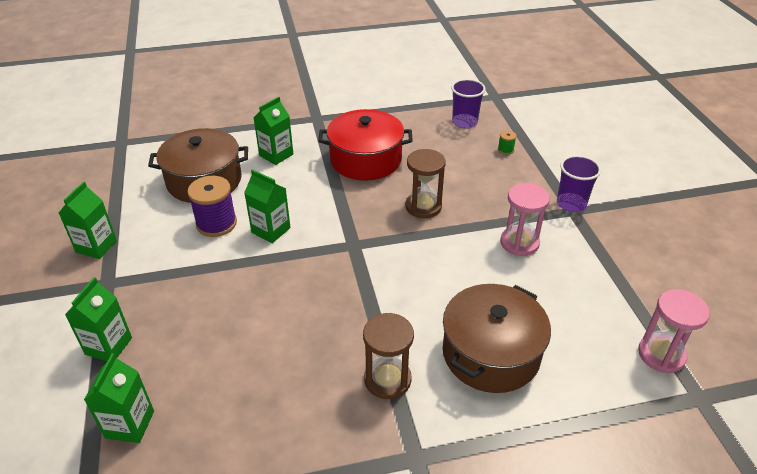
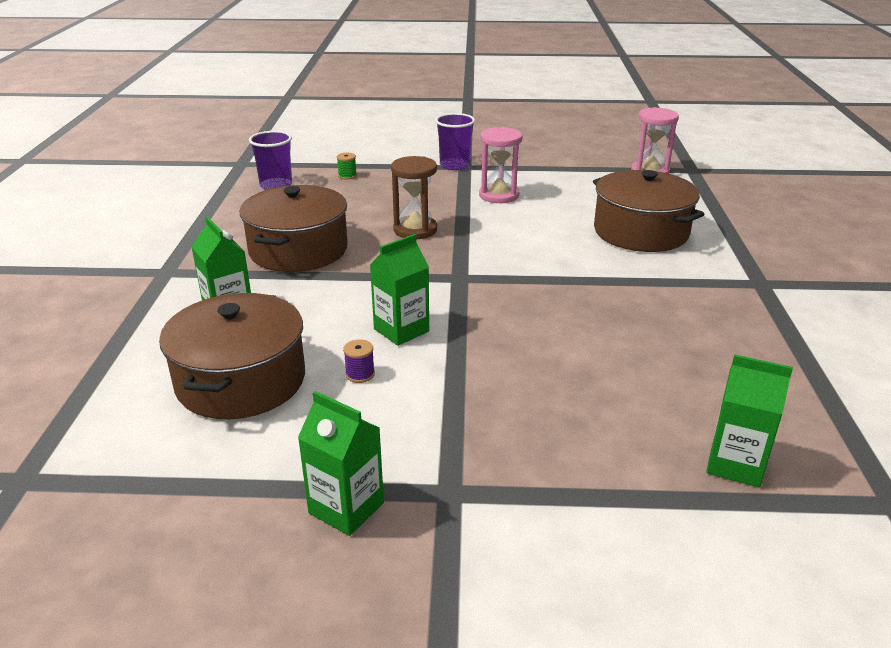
camera: 75 degrees left, 10 degrees down
green carton [65,277,132,361] -> none
purple spool [187,176,237,237] -> purple spool [343,339,375,383], size x0.46
red pot [318,109,413,181] -> brown pot [240,185,348,272]
brown hourglass [363,313,414,399] -> none

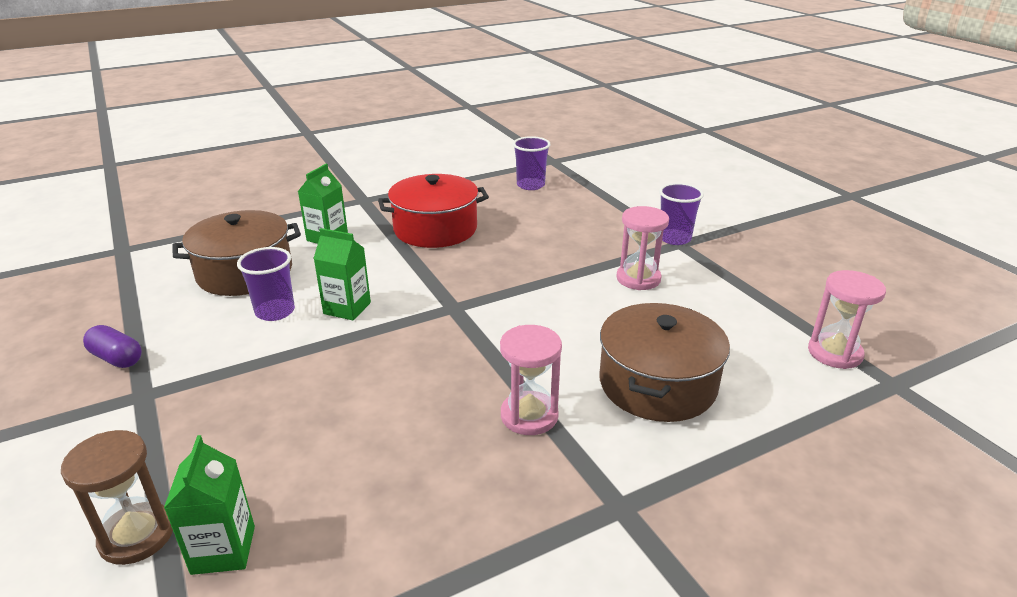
camera: 60 degrees right, 0 degrees up
brown pot [240,185,348,272] -> red pot [378,174,489,248]
green carton [298,391,384,536] -> purple capsule [83,325,142,368]
green spool [337,153,357,179] -> none
purple spool [343,339,375,383] -> purple cup [237,247,295,321]
brown hourglass [391,156,437,239] -> brown hourglass moved to [61,430,173,565]
none -> pink hourglass [500,325,562,435]

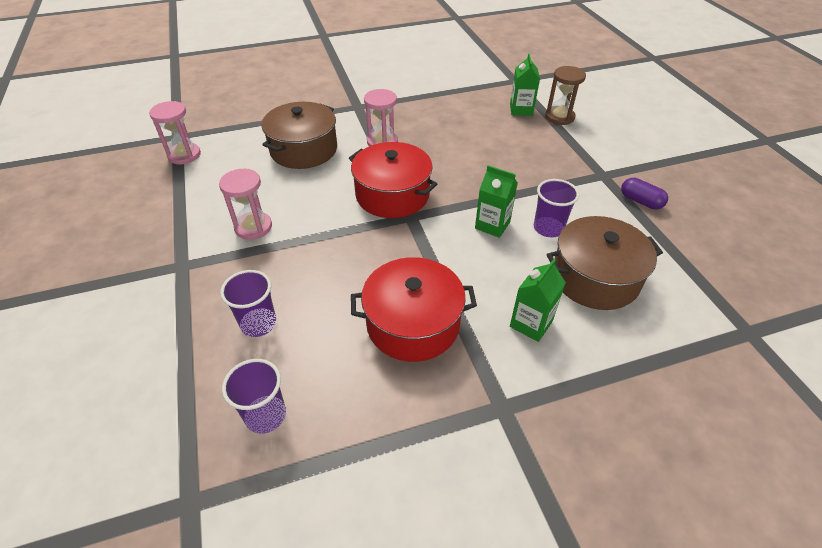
camera: 170 degrees left, 15 degrees up
purple cup [659,183,704,245] -> purple cup moved to [220,270,276,337]
none -> red pot [349,142,437,218]

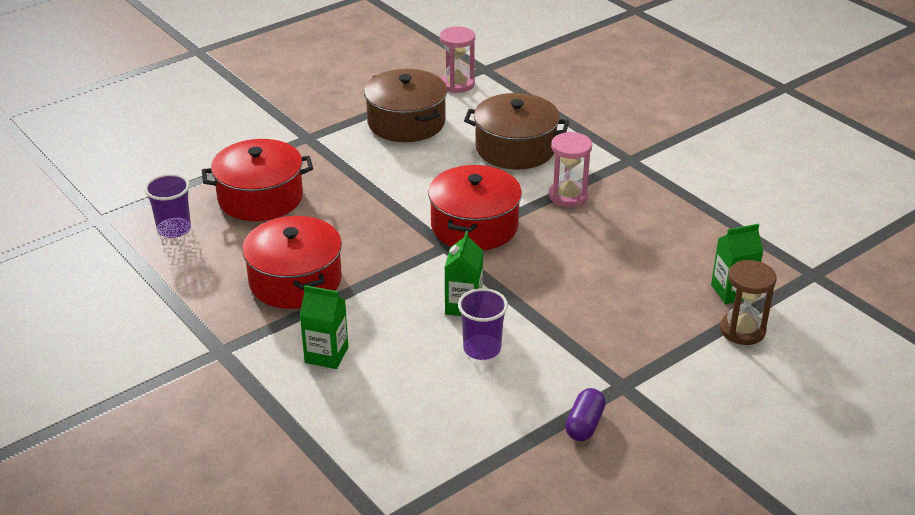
camera: 70 degrees right, 10 degrees down
pink hourglass [219,169,272,240] -> none
purple cup [220,270,276,337] -> red pot [201,139,313,221]
brown pot [547,216,663,310] -> brown pot moved to [364,69,447,142]

